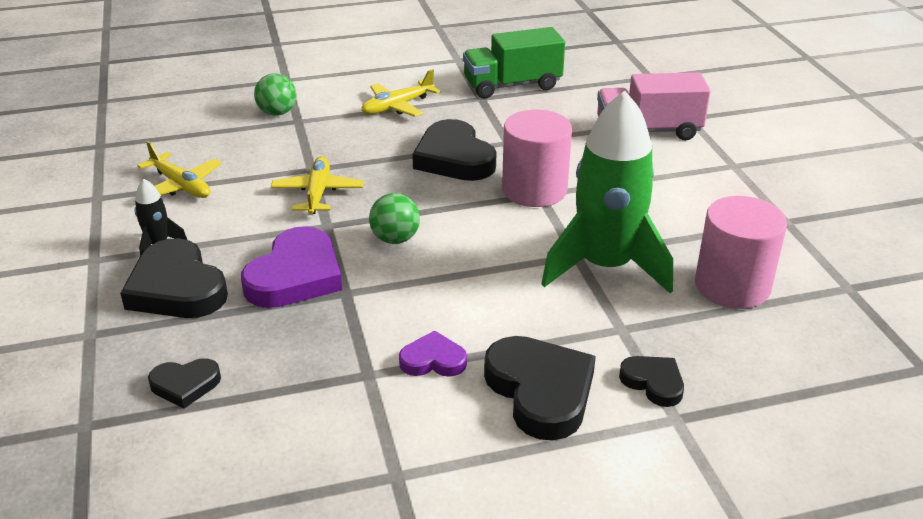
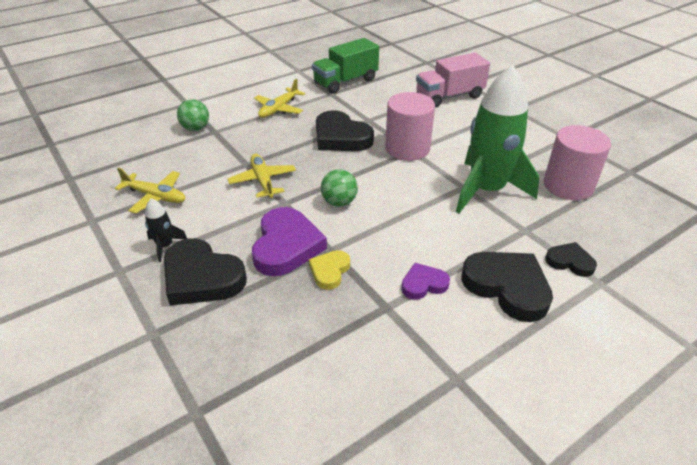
camera: 20 degrees left, 5 degrees up
black heart [148,358,221,408] -> none
none -> yellow heart [309,250,350,290]

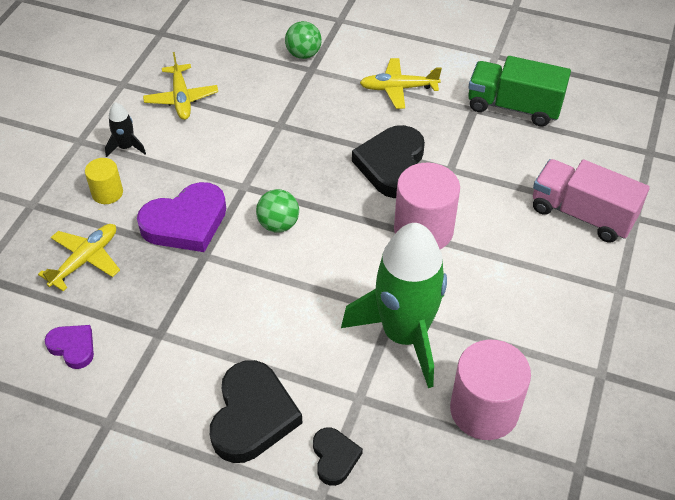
camera: 55 degrees right, 10 degrees up
black heart [164,238,247,306] -> yellow cylinder [85,158,123,204]
yellow plane [228,154,296,198] -> yellow plane moved to [38,224,120,291]
yellow heart [309,250,350,290] -> none
purple heart [401,263,450,300] -> purple heart moved to [45,325,94,369]

